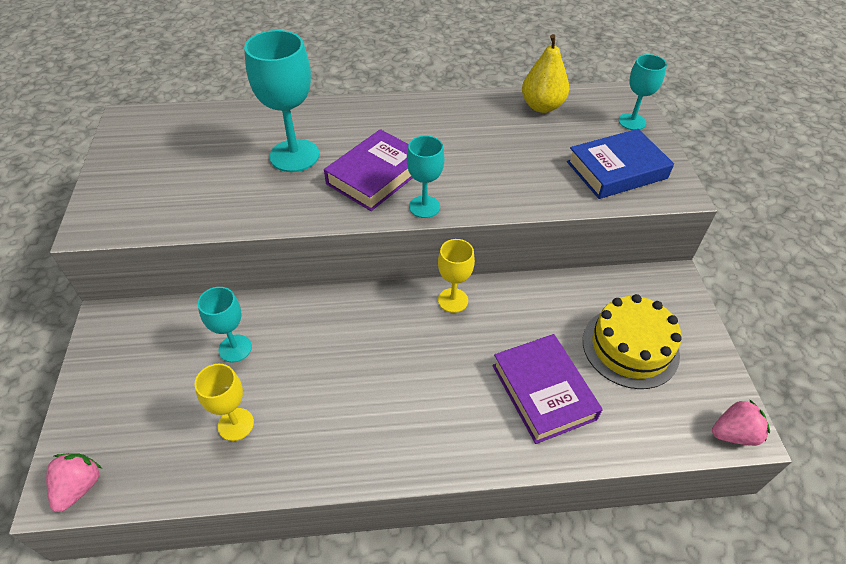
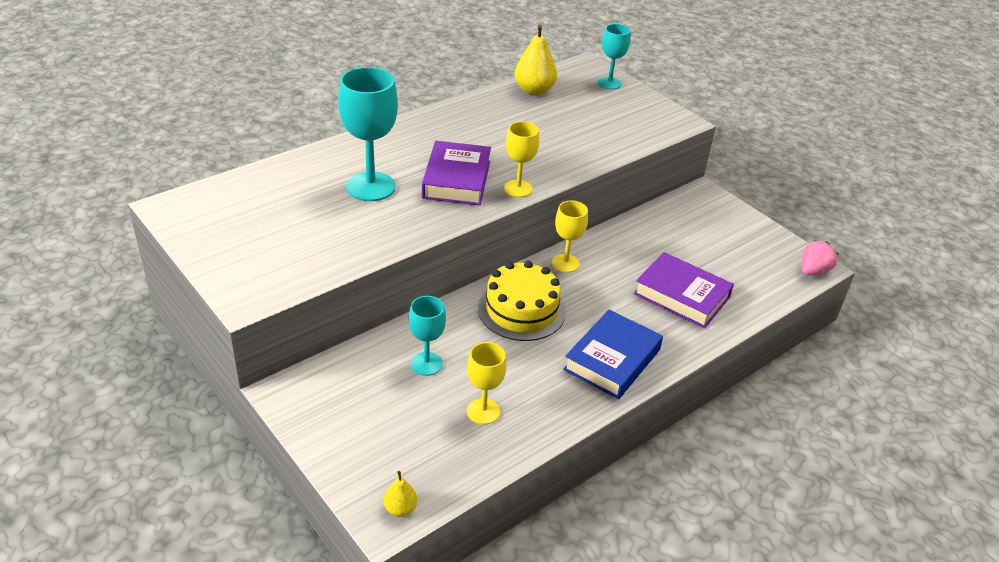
camera: 35 degrees left, 10 degrees down
pink strawberry [46,453,102,512] -> yellow pear [383,471,417,517]
turquoise goblet [407,136,444,218] -> yellow goblet [504,121,539,197]
blue book [567,129,674,199] -> blue book moved to [563,310,663,399]
yellow cake [583,294,682,389] -> yellow cake moved to [478,261,566,341]

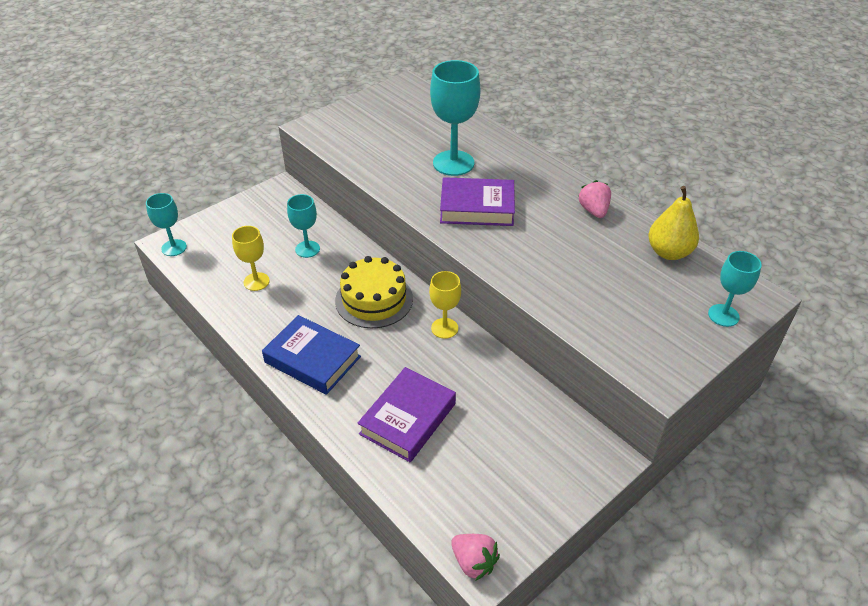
camera: 90 degrees right, 5 degrees up
yellow pear [383,471,417,517] -> turquoise goblet [146,193,187,256]
yellow goblet [504,121,539,197] -> none
none -> pink strawberry [578,180,611,218]

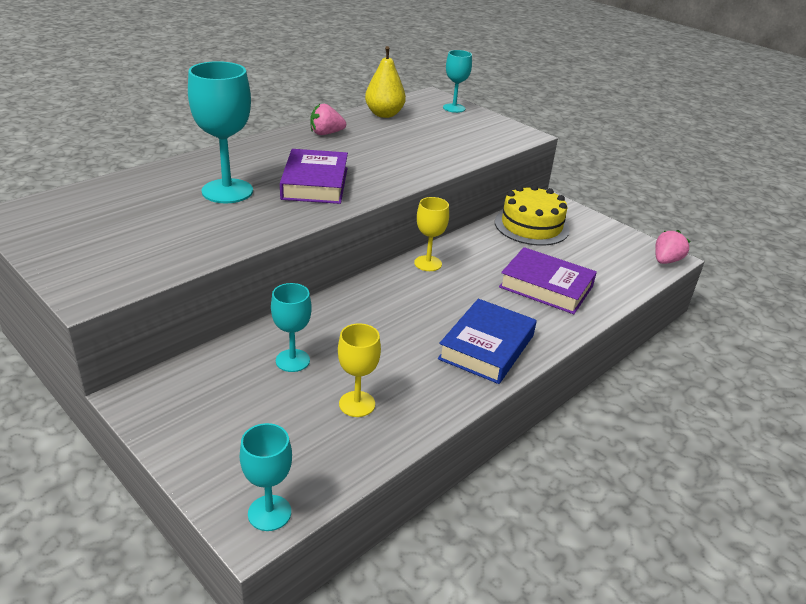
camera: 95 degrees left, 10 degrees down
yellow cake [335,256,413,328] -> yellow cake moved to [495,185,569,246]

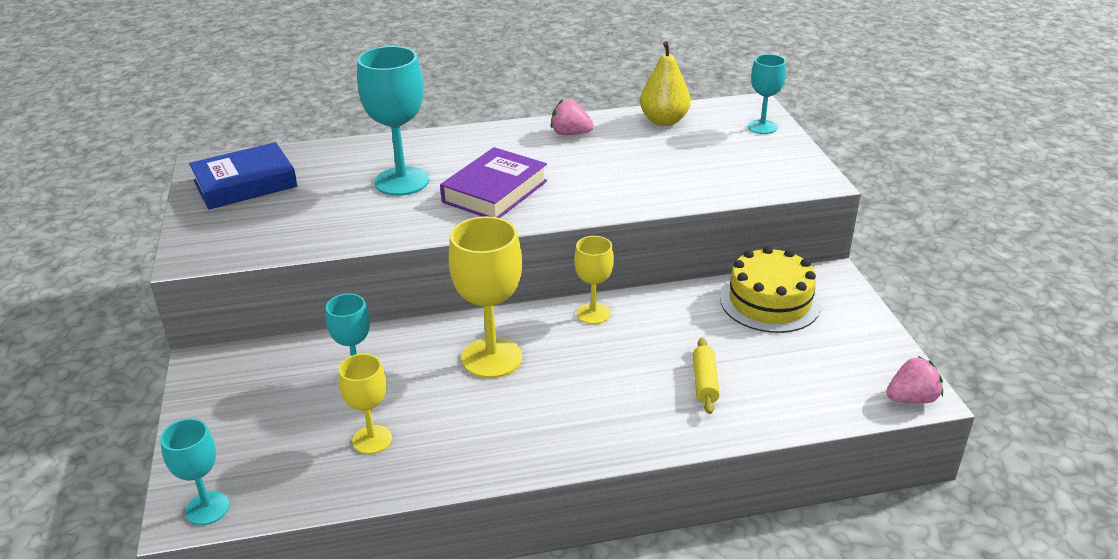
camera: 35 degrees right, 0 degrees up
blue book [438,299,537,384] -> blue book moved to [189,142,298,210]
purple book [499,247,597,314] -> yellow rolling pin [692,338,720,414]
none -> yellow goblet [449,216,522,378]

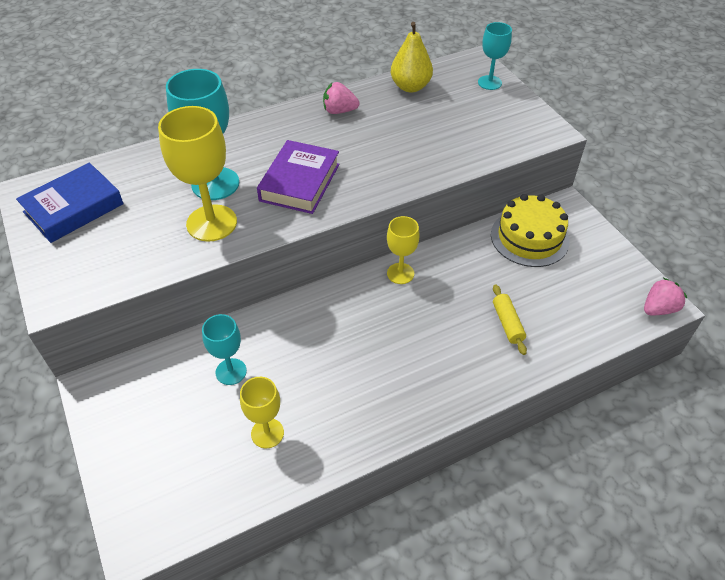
camera: 15 degrees left, 15 degrees up
turquoise goblet [160,418,229,525] -> none
yellow goblet [449,216,522,378] -> yellow goblet moved to [158,106,237,242]

